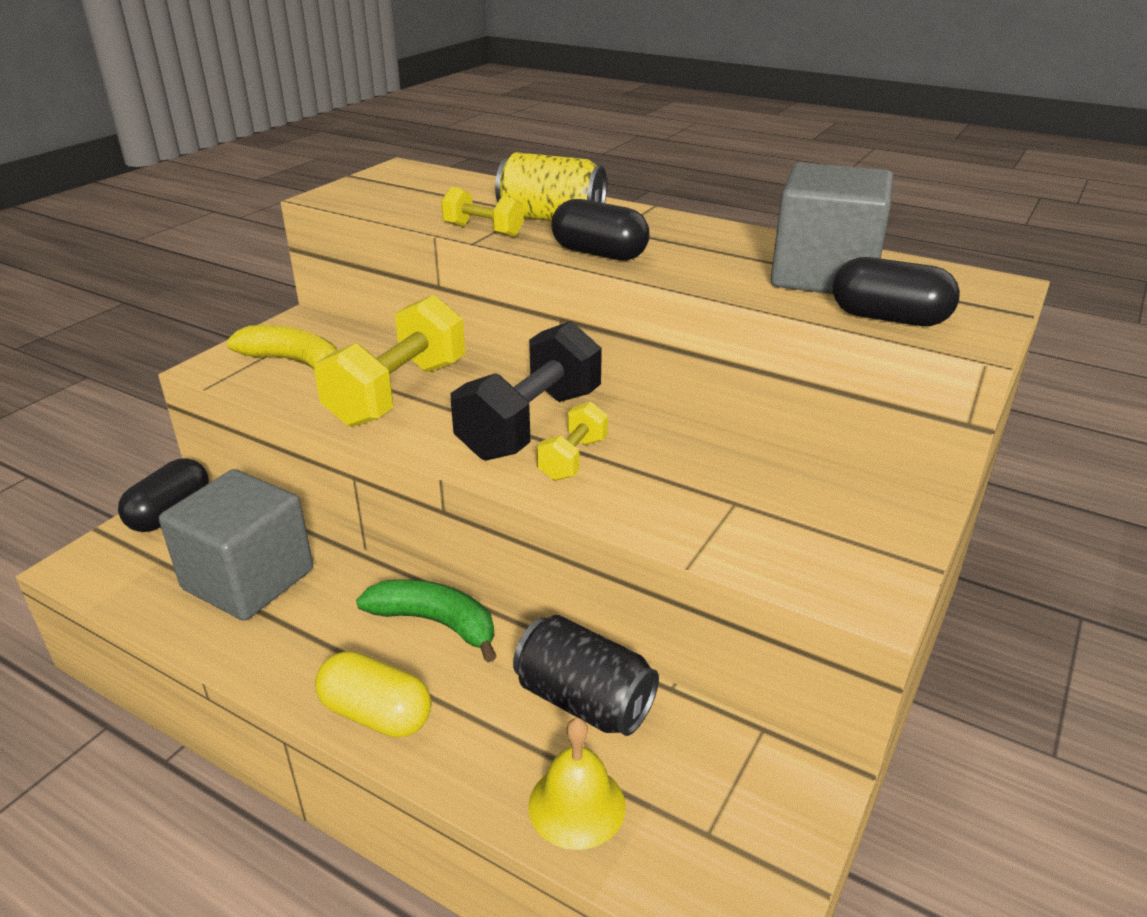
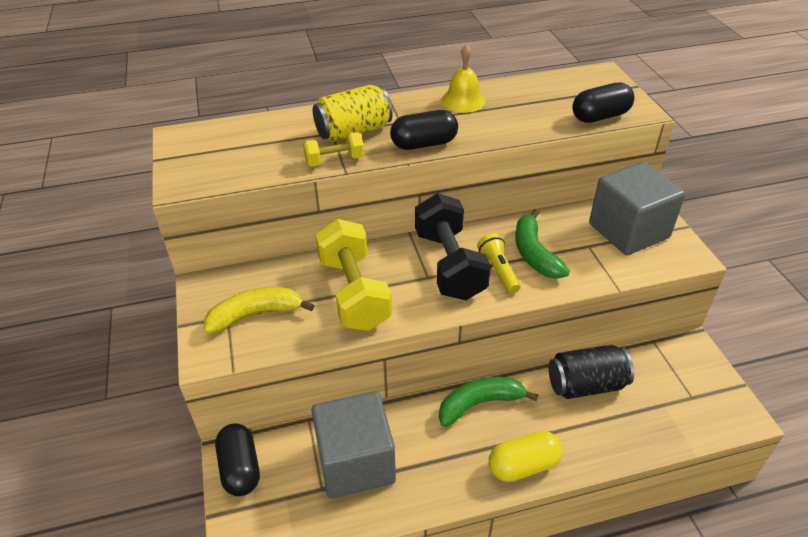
camera: 45 degrees left, 10 degrees up
yellow bell [528,718,626,850] -> yellow bell moved to [441,44,486,113]
yellow dumbbell [537,402,608,481] -> yellow flashlight [477,233,521,294]
grey cube [771,162,894,294] -> grey cube moved to [589,162,685,255]
none -> green banana [515,209,570,279]

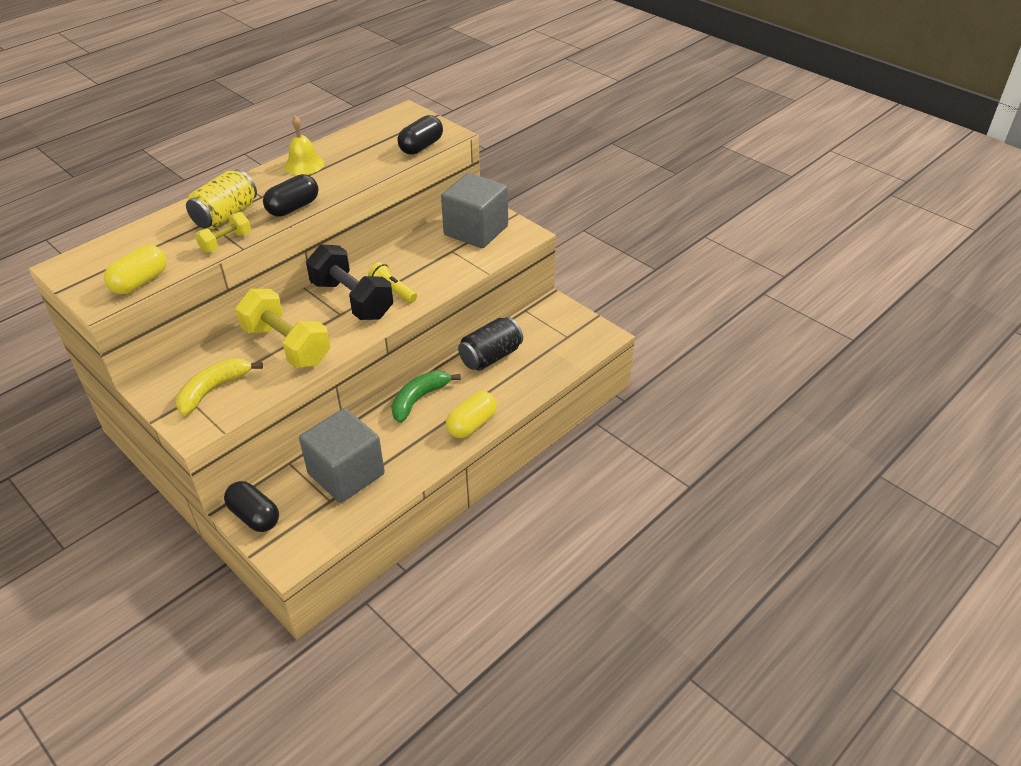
camera: 30 degrees left, 0 degrees up
green banana [515,209,570,279] -> none
none -> yellow capsule [104,245,167,294]

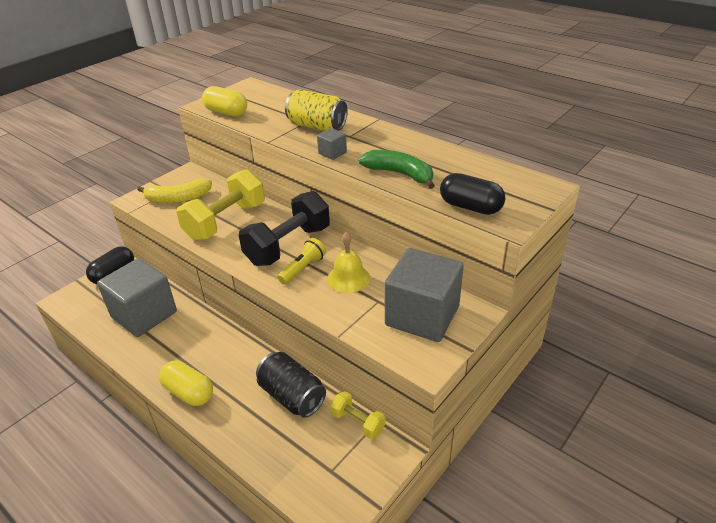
camera: 85 degrees right, 5 degrees down
yellow banana [176,358,263,416] -> yellow banana turned 135 degrees clockwise [137,179,212,203]
yellow dumbbell [195,212,251,253] -> yellow dumbbell moved to [330,391,385,439]
black capsule [263,174,319,217] -> grey cube [317,128,347,160]
yellow bell [284,116,324,175] -> yellow bell moved to [327,232,370,293]
green banana [391,371,461,423] -> green banana moved to [358,150,435,189]

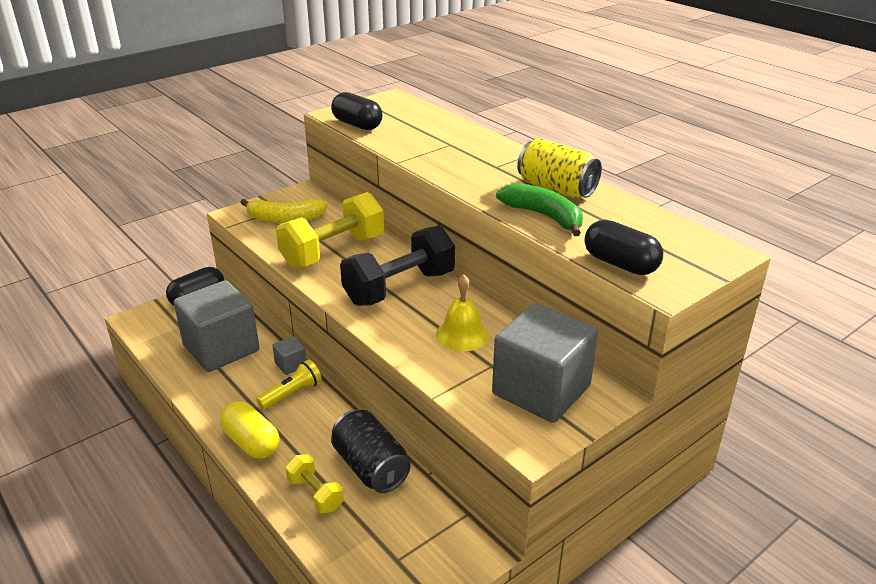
camera: 10 degrees right, 5 degrees down
yellow capsule [202,86,247,116] -> black capsule [331,92,382,130]
yellow flashlight [277,238,326,285] -> yellow flashlight moved to [256,359,322,410]
yellow can [285,89,348,131] -> yellow can moved to [517,138,602,198]
grey cube [317,128,347,160] -> grey cube moved to [272,336,307,375]
yellow dumbbell [330,391,385,439] -> yellow dumbbell moved to [285,454,344,514]

